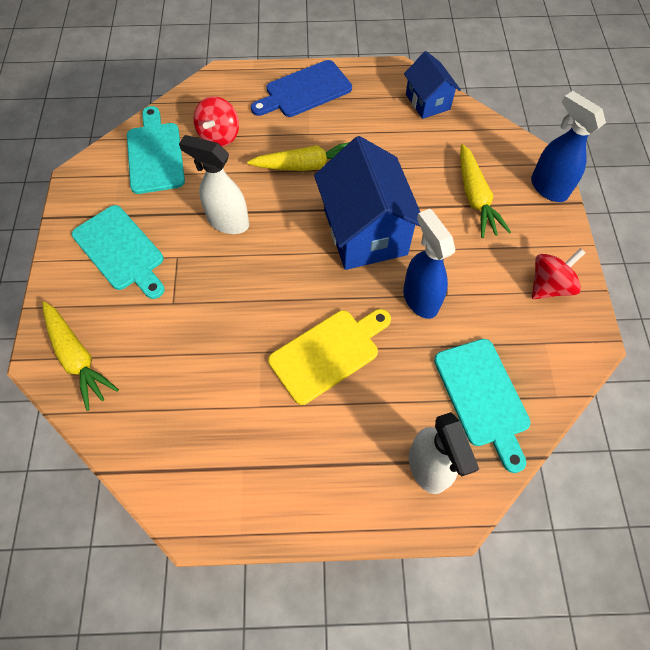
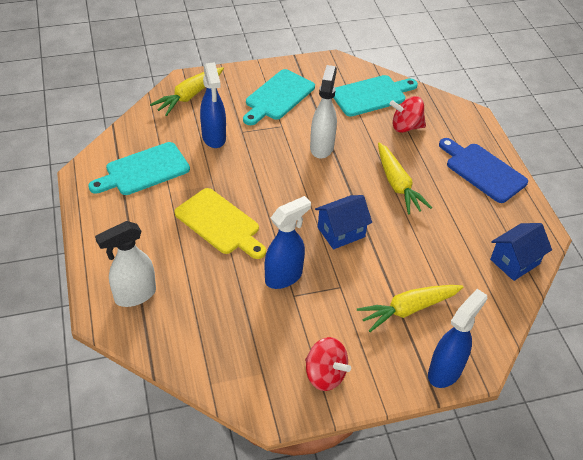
camera: 75 degrees right, 15 degrees down
blue house [314,136,420,270] -> blue house [315,195,372,250], size x0.56
turquoise cutting board [434,339,531,473] -> turquoise cutting board moved to [88,142,190,195]
none -> blue spray bottle [200,62,226,148]

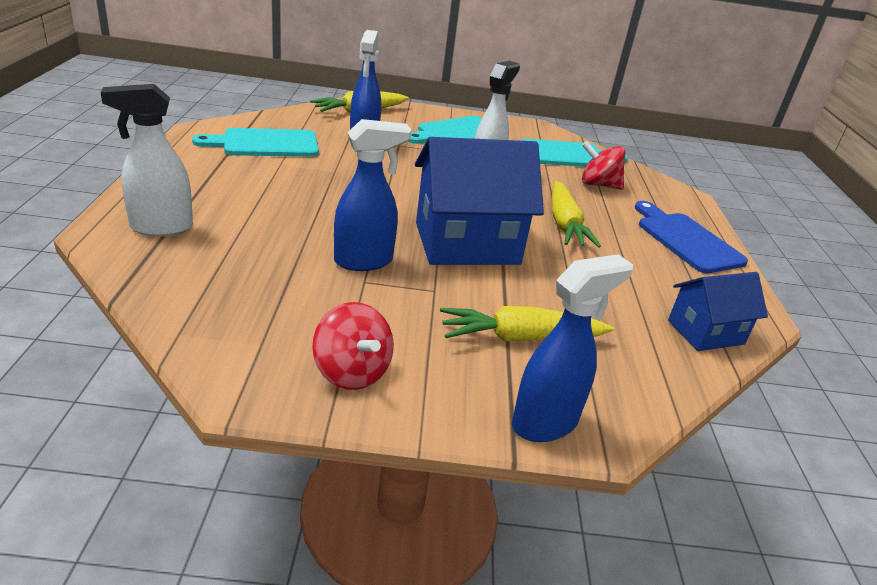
camera: 15 degrees right, 15 degrees down
yellow cutting board [175,188,266,259] -> none
blue house [315,195,372,250] -> blue house [415,137,544,265], size x1.80

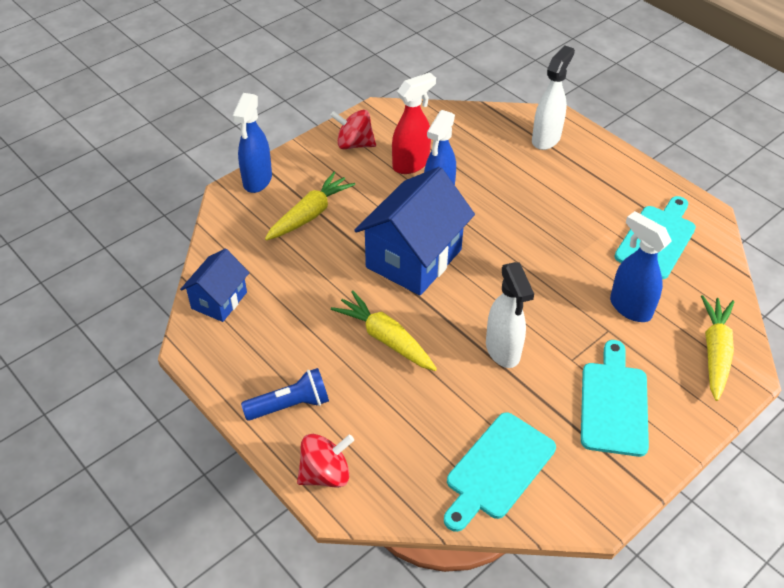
camera: 140 degrees right, 15 degrees up
red spinning top [582,141,626,190] -> red spinning top moved to [297,434,354,488]
blue cutting board [635,201,748,273] -> blue flashlight [241,368,329,421]
none -> red spray bottle [392,73,436,174]

